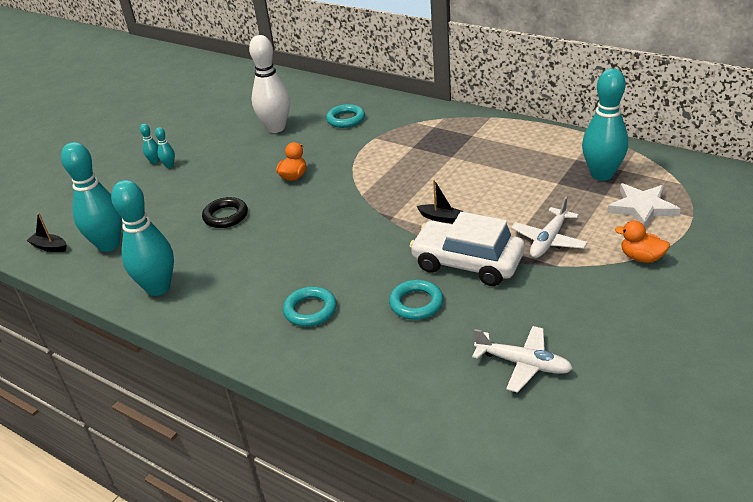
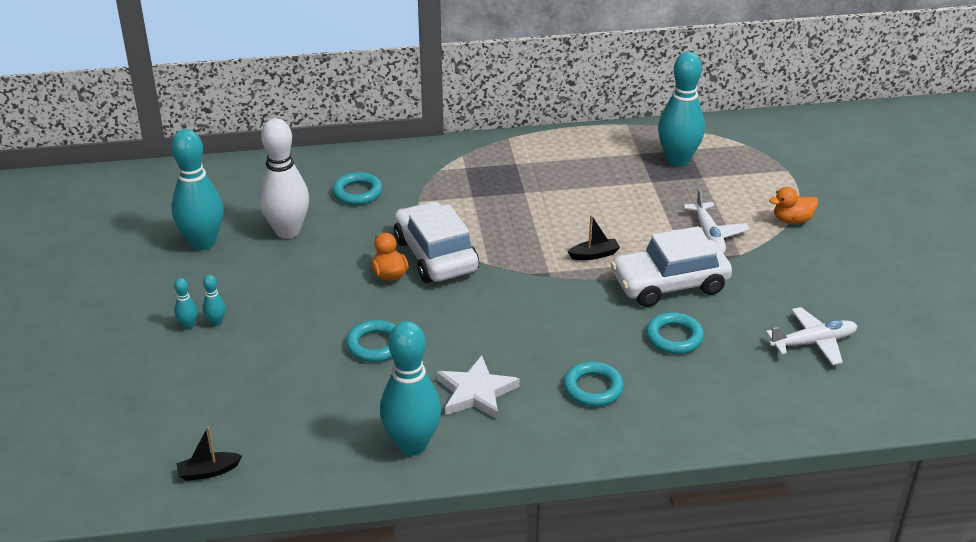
camera: 45 degrees left, 0 degrees up
turquoise bowling pin [61,142,122,252] -> turquoise bowling pin moved to [171,129,224,250]
black ring [202,197,248,228] -> turquoise ring [346,320,396,362]
white star [607,183,680,227] -> white star moved to [437,355,520,420]
none -> white car [394,201,479,283]

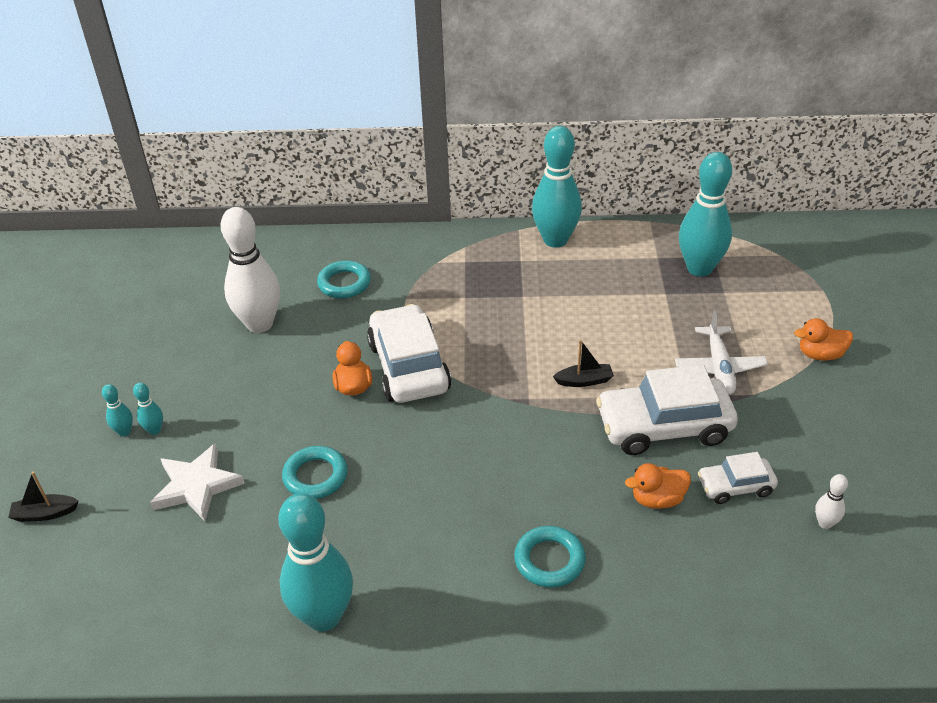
camera: 10 degrees right, 5 degrees up
turquoise bowling pin [171,129,224,250] -> turquoise bowling pin moved to [532,126,582,248]
black boat [176,427,242,481] -> black boat moved to [8,472,79,522]
white star [437,355,520,420] -> white star moved to [150,443,245,521]
turquoise ring [646,312,704,354] -> orange duck [625,463,691,509]
white plane [766,307,857,365] -> white bowling pin [815,474,848,529]
none -> white car [698,452,778,504]

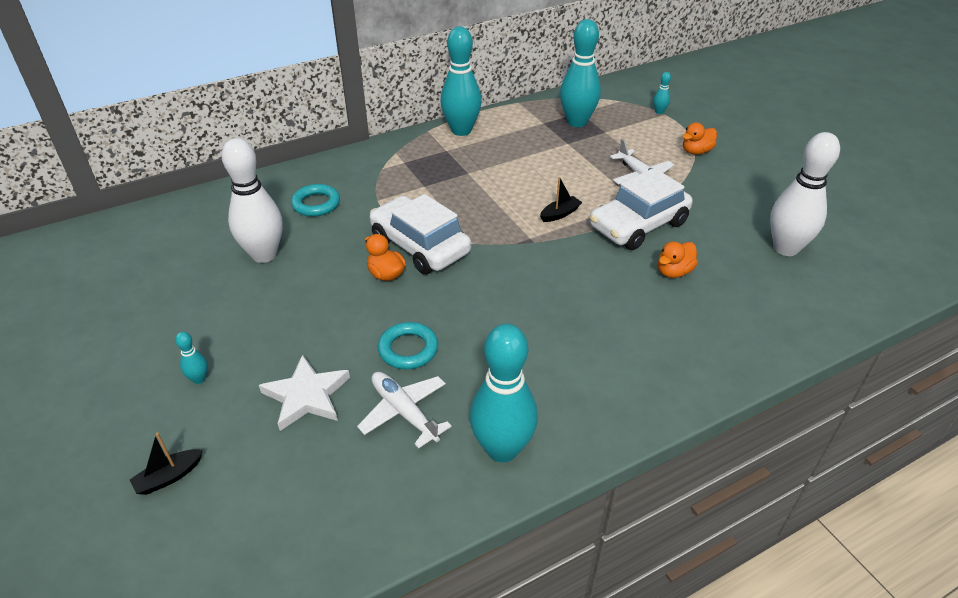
camera: 30 degrees left, 0 degrees up
turquoise bowling pin [133,383,163,435] -> turquoise bowling pin moved to [653,72,671,114]
turquoise ring [514,526,586,588] -> none
white car [698,452,778,504] -> none
white bowling pin [815,474,848,529] -> white bowling pin [770,132,840,256], size x2.38
none -> white plane [357,372,452,448]

